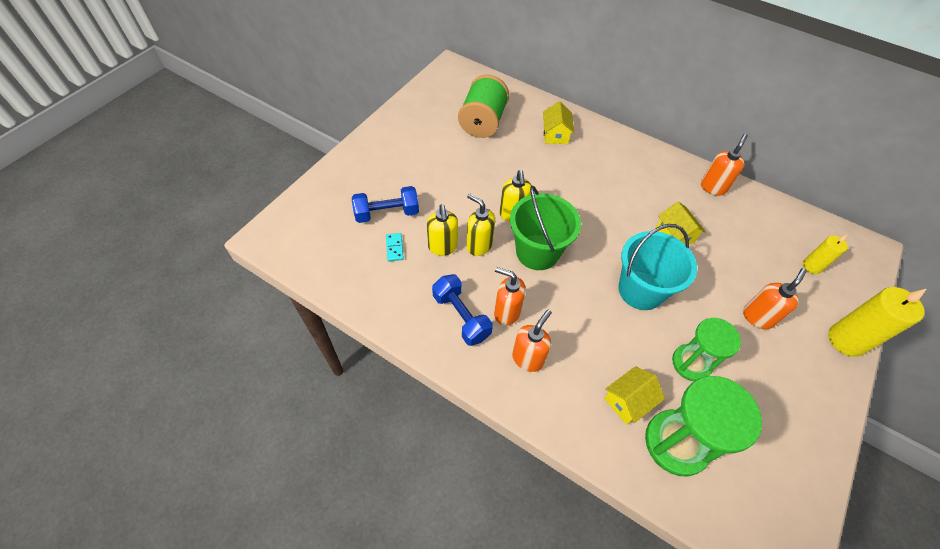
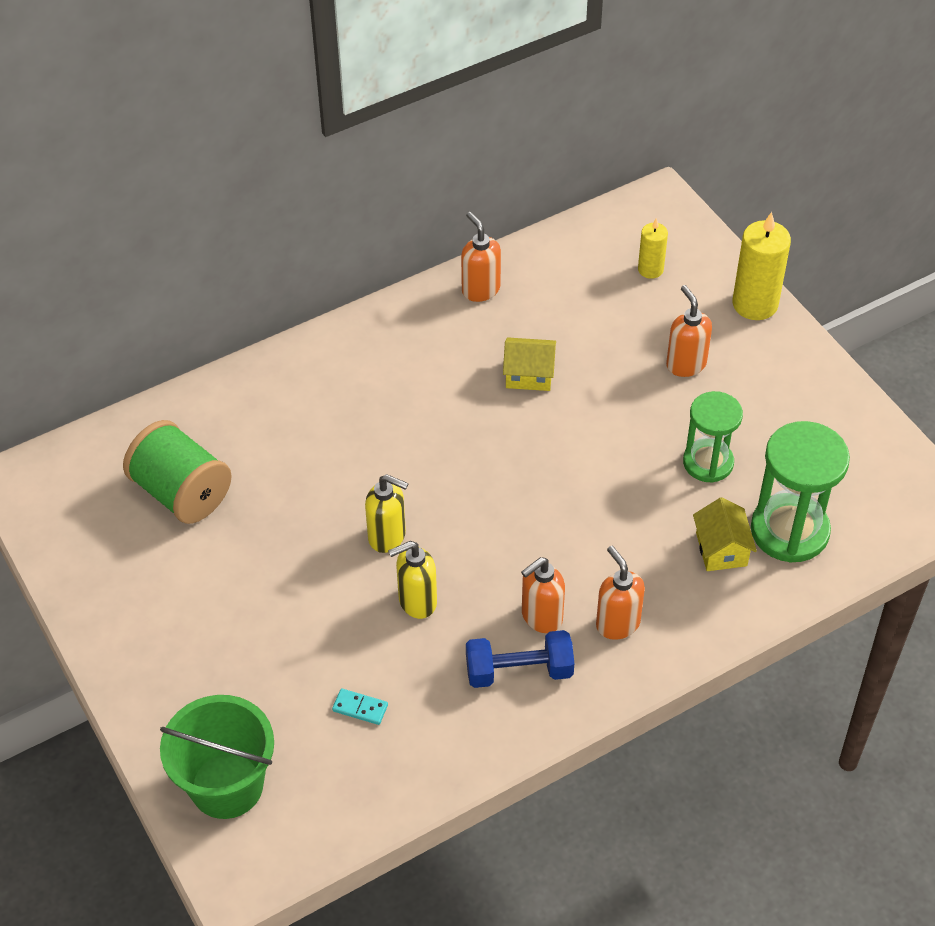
camera: 60 degrees left, 5 degrees down
blue dumbbell [352,186,419,223] -> none
yellow soap dispenser [427,204,458,256] -> none
green bucket [510,186,581,270] -> green bucket moved to [160,695,274,819]
yellow house [543,101,575,144] -> none
turquoise bucket [618,224,697,310] -> none

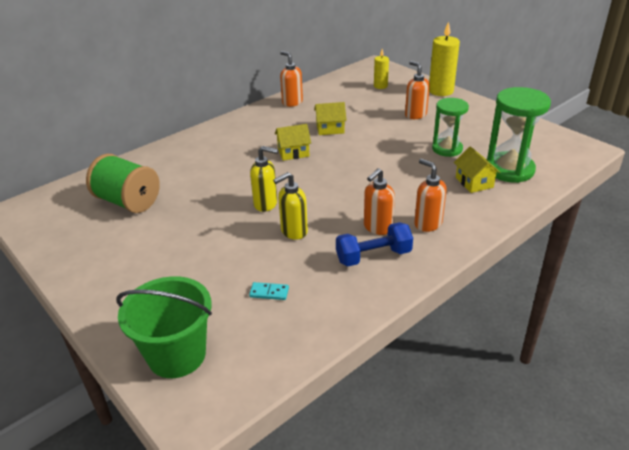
camera: 10 degrees left, 15 degrees down
none -> yellow house [275,124,311,161]

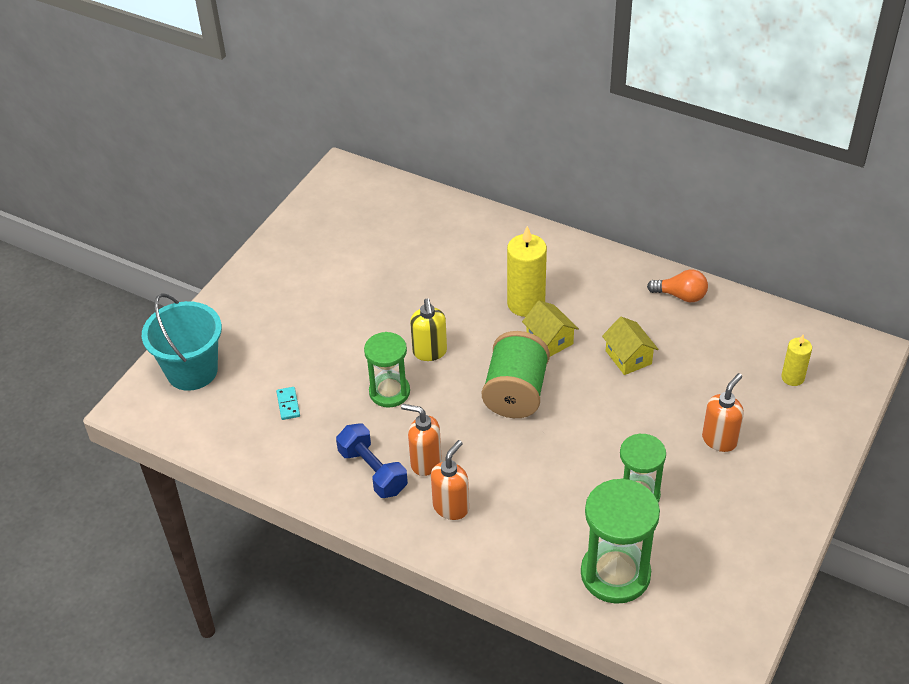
camera: 70 degrees right, 10 degrees up
green spool [86,154,160,213] -> green spool moved to [482,331,550,418]
green bucket [116,276,212,378] -> turquoise bucket [142,293,222,391]
yellow soap dispenser [273,172,308,240] -> green hourglass [364,332,410,408]
orange soap dispenser [280,51,303,107] -> orange light bulb [647,269,708,302]
yellow candle [429,21,460,96] -> yellow candle moved to [507,226,547,317]
yellow house [454,146,501,193] -> none

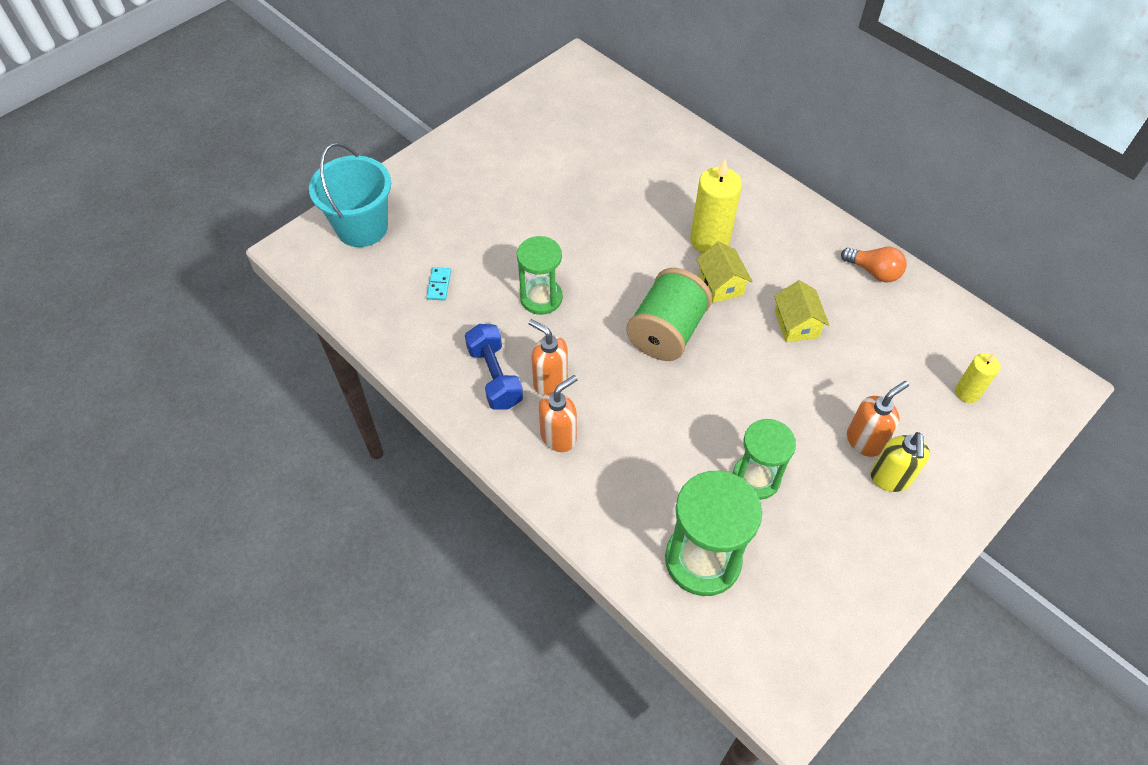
camera: 15 degrees right, 10 degrees up
yellow soap dispenser [410,298,447,361] -> yellow soap dispenser moved to [870,432,930,492]

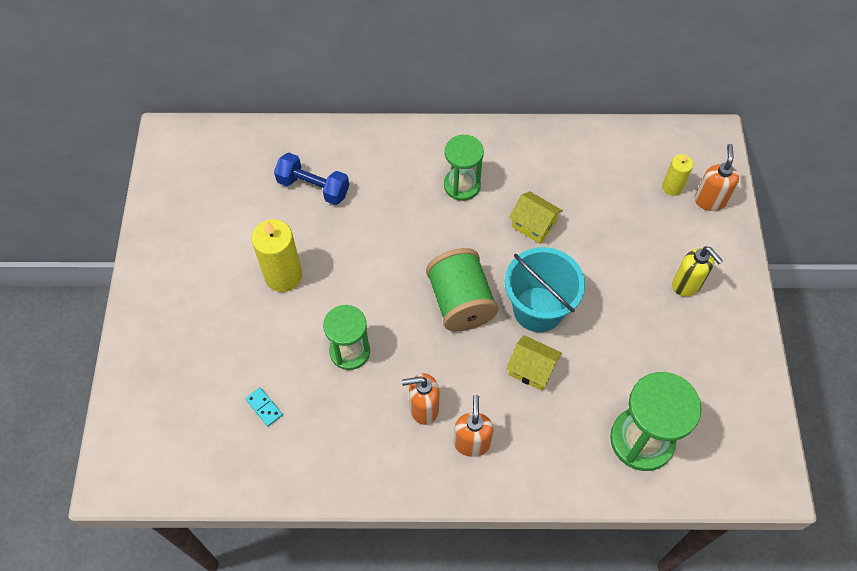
camera: 45 degrees left, 5 degrees up
turquoise bucket [309,142,391,247] -> turquoise bucket moved to [505,247,585,332]
blue dumbbell [465,324,523,410] -> blue dumbbell moved to [274,153,349,205]
yellow candle [690,159,742,253] -> yellow candle moved to [251,219,302,292]
yellow house [696,242,752,303] -> yellow house moved to [506,335,562,391]
green hourglass [733,419,796,500] -> green hourglass moved to [444,135,484,201]
orange light bulb [841,247,907,282] -> none
orange soap dispenser [847,381,909,457] -> orange soap dispenser moved to [694,144,739,211]

